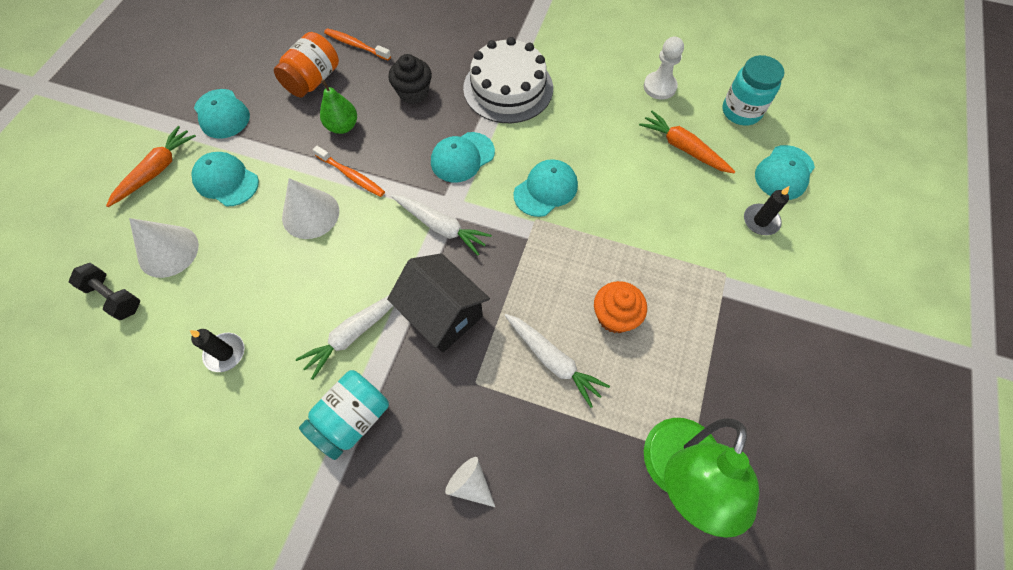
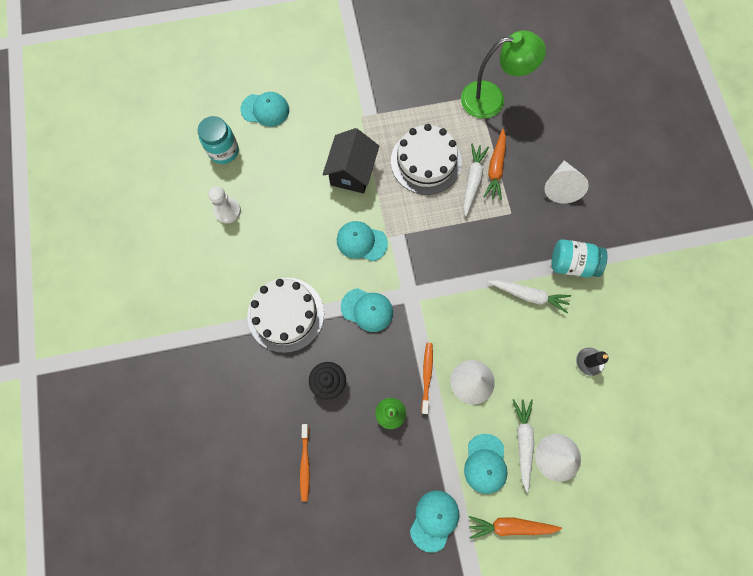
camera: 120 degrees left, 10 degrees up
black dumbbell [69,263,140,320] -> none
orange jar [274,32,339,98] -> none
black house [387,253,490,353] -> black house moved to [323,128,379,194]
white carrot [391,195,492,255] -> white carrot moved to [513,399,534,492]
white cone [445,457,495,507] -> white cone [544,160,589,203], size x1.58
orange cupcake [594,281,647,333] -> white cake [391,124,462,195]
orange carrot [639,111,735,173] -> orange carrot moved to [484,129,506,200]
black candle [744,186,789,235] -> none

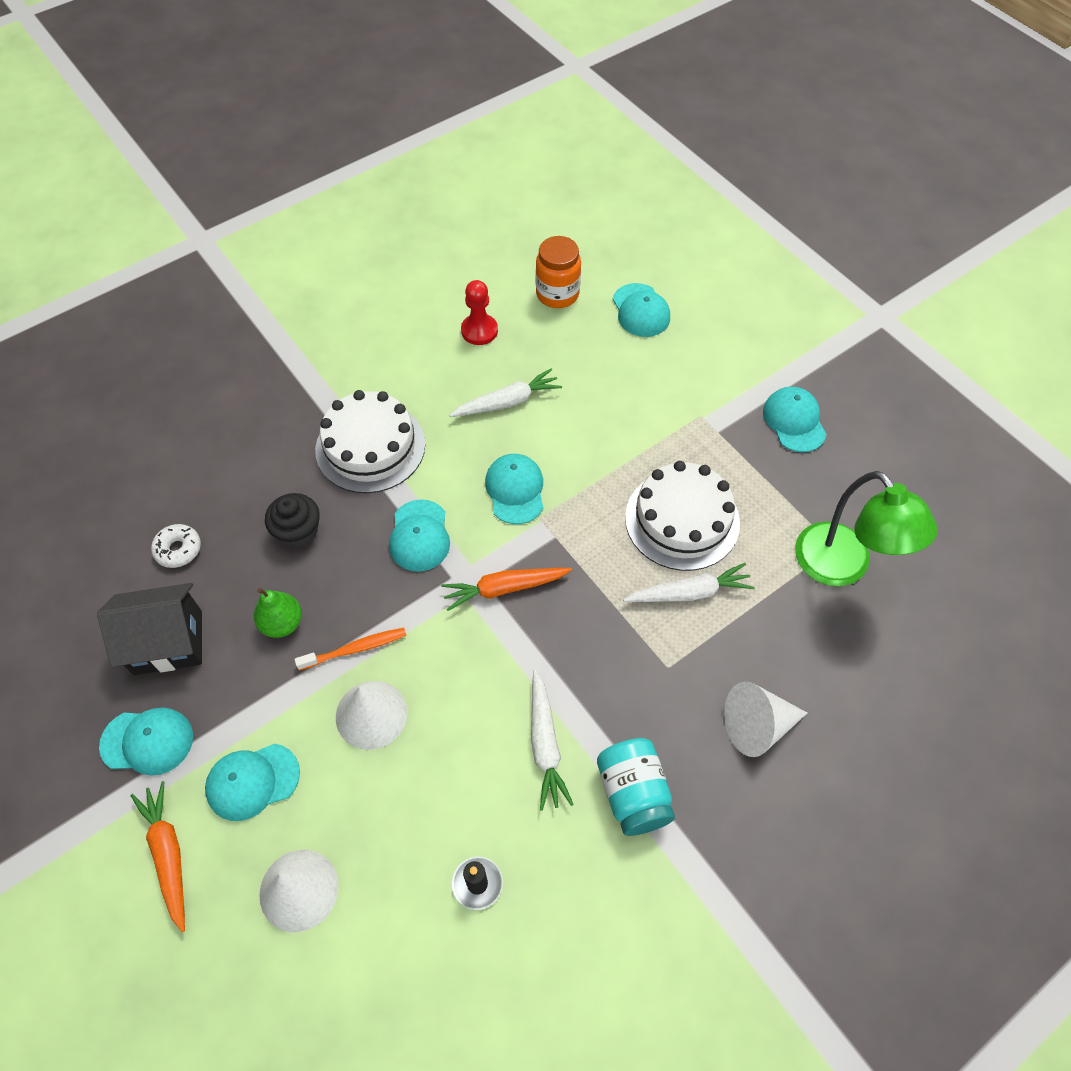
camera: 65 degrees right, 15 degrees down
turquoise jar [198,116,239,164] -> orange jar [536,236,581,308]
white pawn [208,186,241,223] -> red pawn [461,280,498,345]
orange toothbrush [300,424,310,501] -> white donut [151,524,201,568]
black house [323,128,379,194] -> black house moved to [97,583,202,675]
orange carrot [484,129,506,200] -> orange carrot moved to [441,568,572,611]
white carrot [513,399,534,492] -> white carrot moved to [449,369,562,417]
none -> turquoise cap [763,387,827,452]

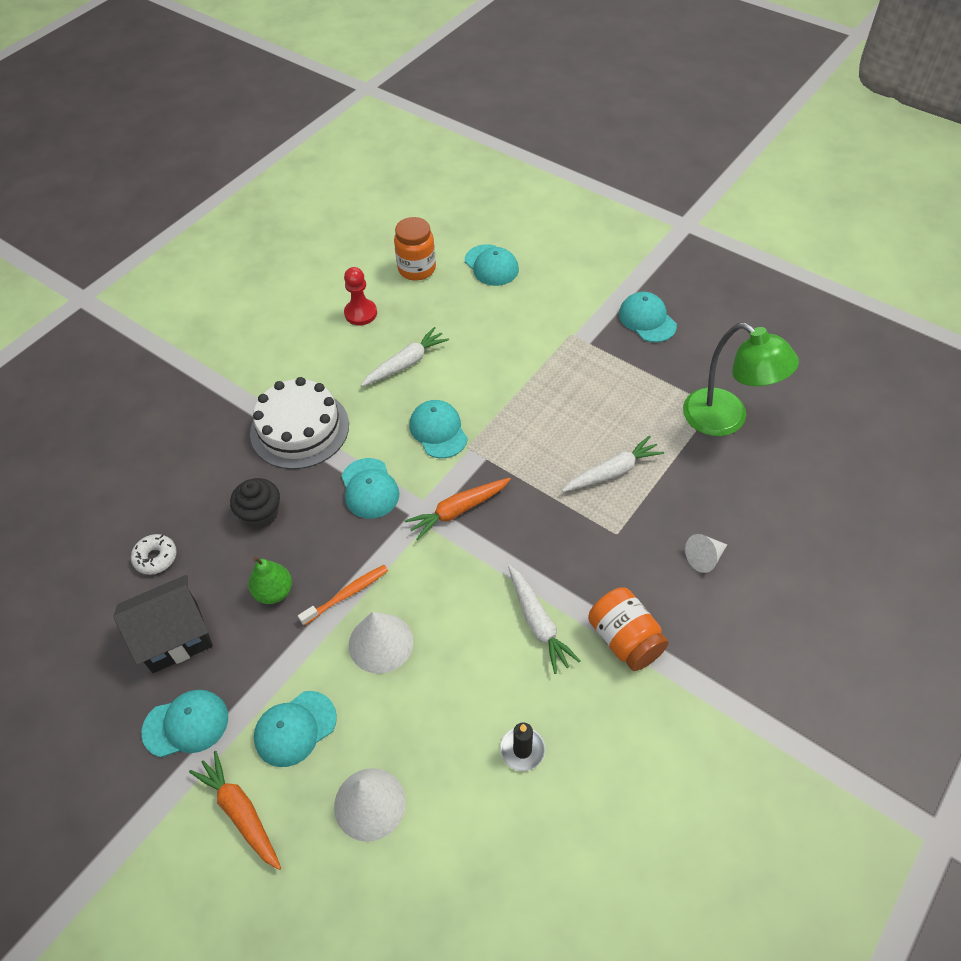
camera: 15 degrees left, 5 degrees down
turquoise jar [597,738,675,836] -> orange jar [588,587,669,671]
white cake [625,461,740,571] -> none
white cone [724,682,807,757] -> white cone [685,534,727,573], size x0.63

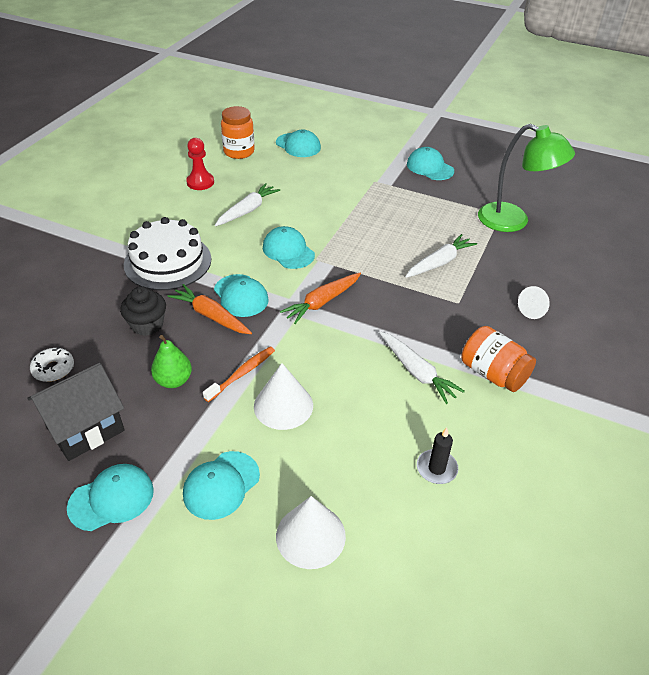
camera: 15 degrees left, 10 degrees down
orange carrot [189,751,281,870] -> orange carrot moved to [168,284,252,334]

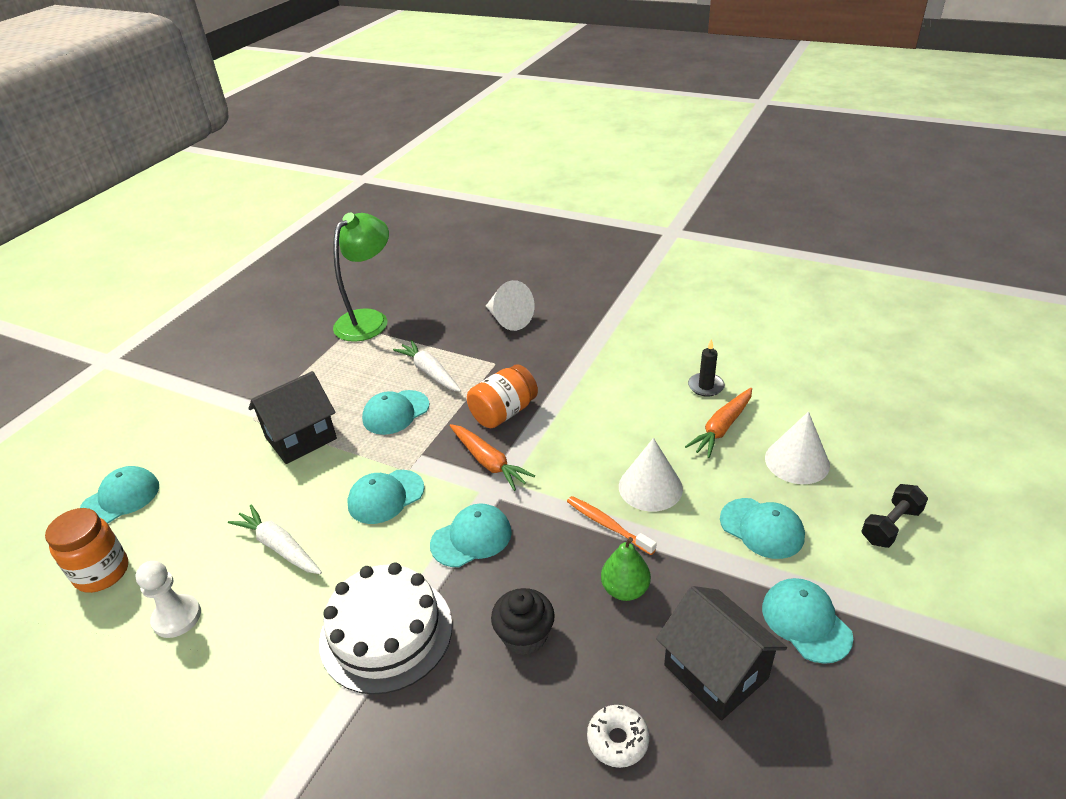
camera: 85 degrees left, 5 degrees down
orange carrot [168,284,252,334] -> orange carrot moved to [685,388,752,458]
red pawn [186,138,214,190] -> white pawn [136,561,201,638]
white carrot [379,332,465,404] -> none
turquoise cap [407,147,454,180] -> turquoise cap moved to [362,390,429,435]
orange jar [461,326,536,392] -> orange jar moved to [467,365,538,428]
white cone [518,286,550,319] -> white cone [486,280,535,331], size x1.58
none -> black house [249,371,337,464]
none -> black dumbbell [861,484,928,548]

